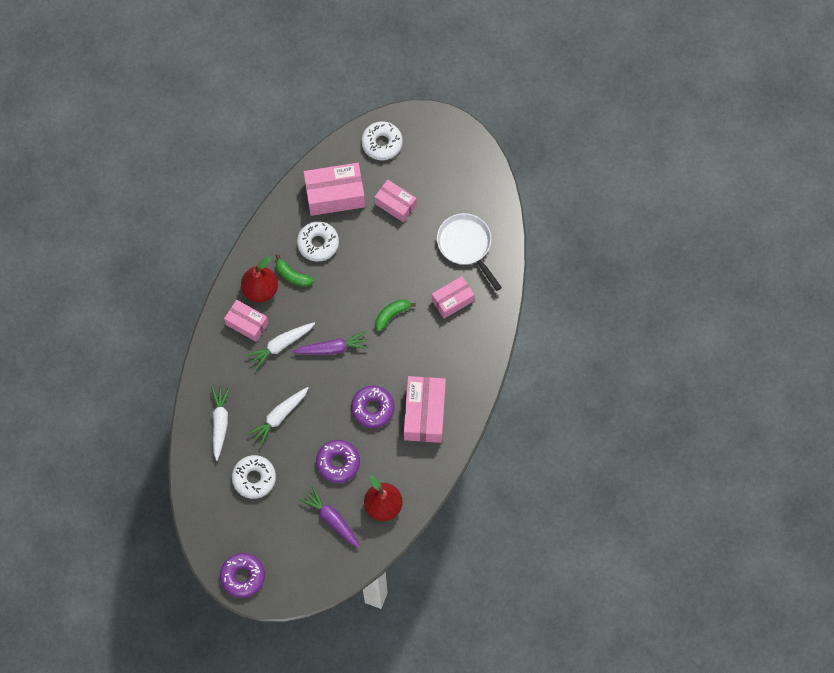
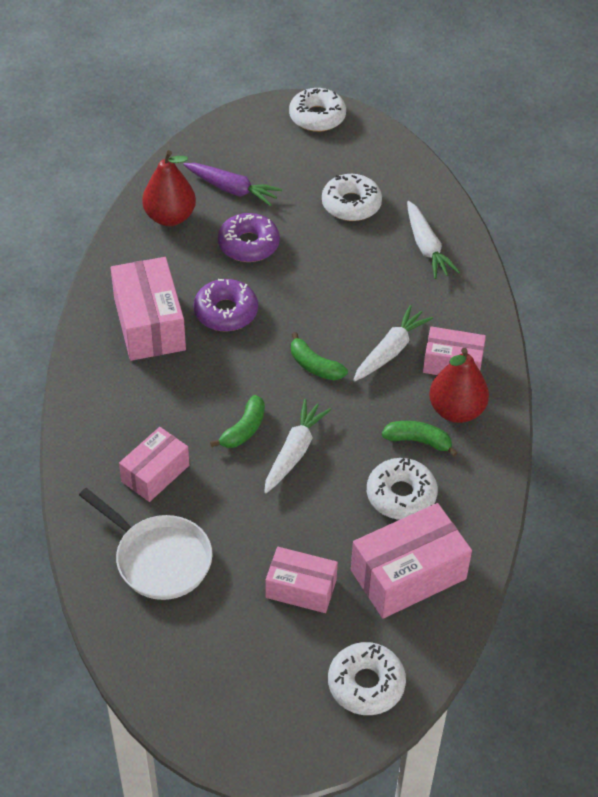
camera: 160 degrees right, 20 degrees down
purple donut [220,553,265,598] -> white donut [289,88,346,132]
white carrot [247,387,309,447] -> white carrot moved to [264,399,331,493]
purple carrot [293,331,369,355] -> green banana [291,332,348,380]

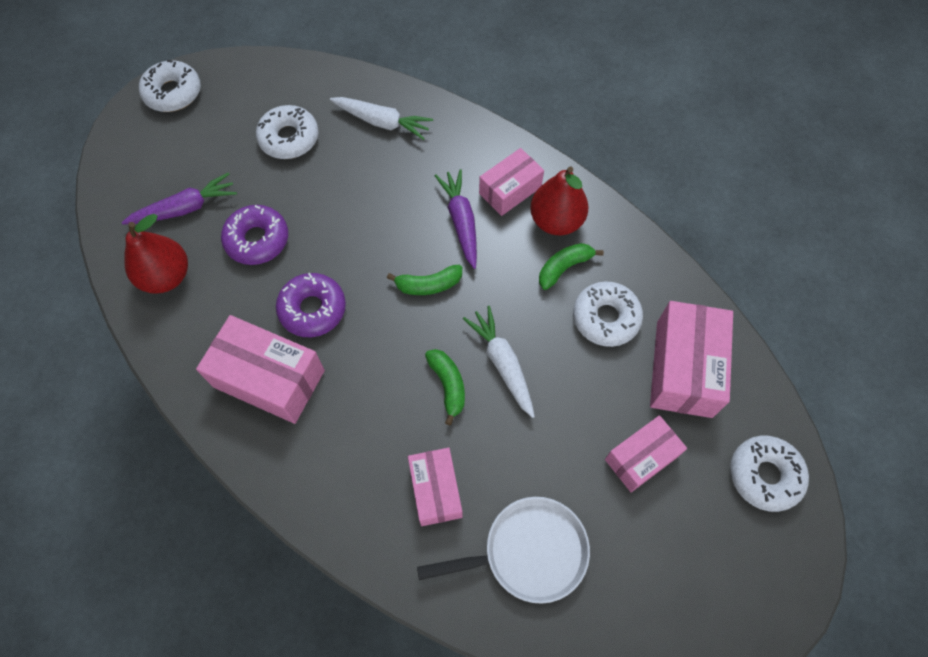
camera: 50 degrees left, 15 degrees up
white carrot [353,305,433,381] -> purple carrot [435,169,477,269]

